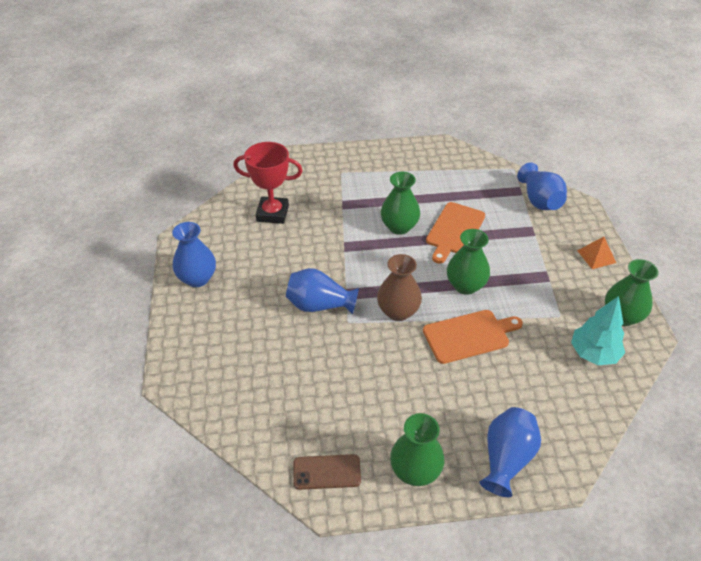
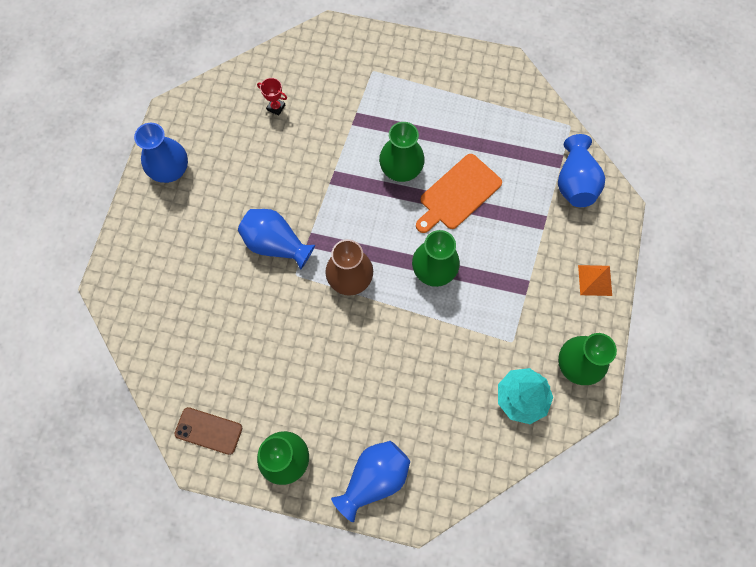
camera: 20 degrees right, 25 degrees up
red trophy [233,142,303,224] -> red trophy [257,78,287,116], size x0.45
orange cutting board [423,310,523,364] -> none

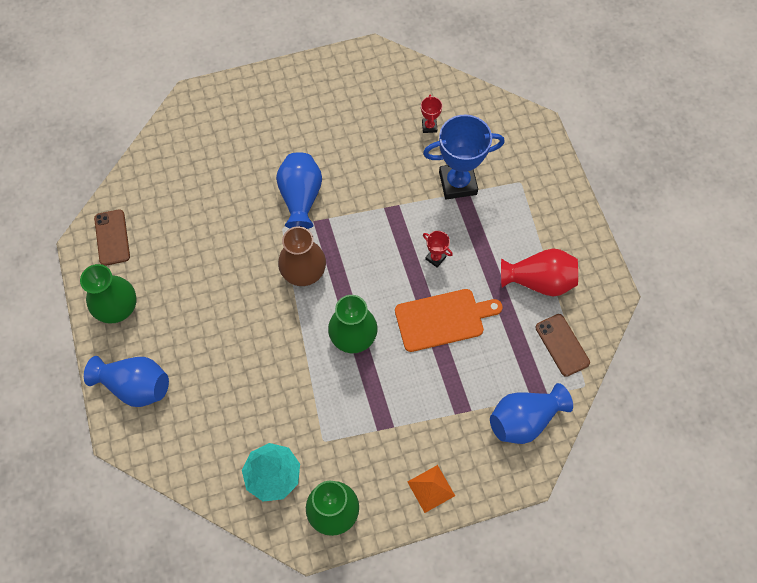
camera: 60 degrees right, 5 degrees down
blue vase [134,123,188,183] -> none
green vase [379,122,425,182] -> red trophy [423,231,453,267]
orange cutting board [416,154,502,233] -> orange cutting board turned 150 degrees clockwise [395,289,503,352]
none -> blue trophy [423,115,505,200]
none -> red vase [501,248,578,297]
none -> brown phone [536,314,590,377]

